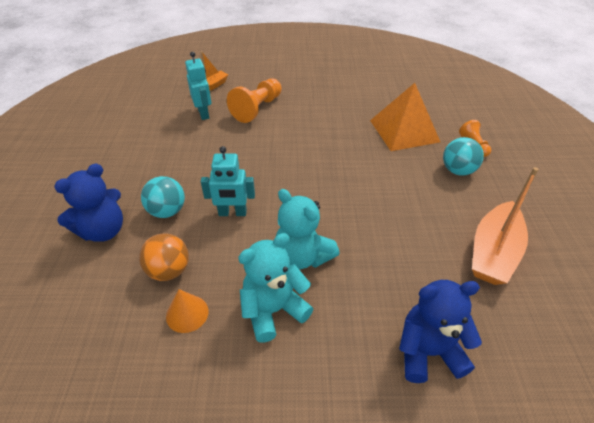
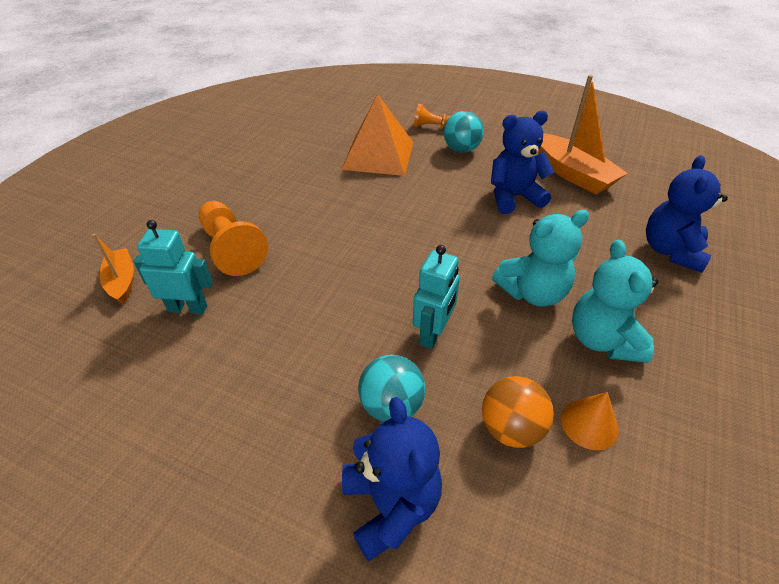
camera: 65 degrees left, 0 degrees up
none -> blue teddy bear [491,111,554,214]

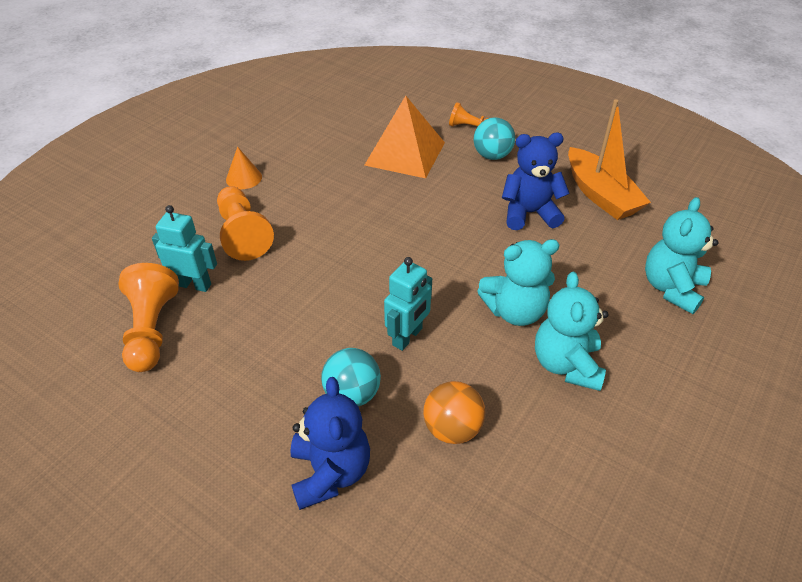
camera: 10 degrees right, 0 degrees up
orange boat [92,234,134,304] -> none
orange cone [561,392,619,450] -> orange cone moved to [226,147,262,189]
blue teddy bear [646,155,728,273] -> turquoise teddy bear [645,197,719,314]
none -> orange pawn [118,263,179,372]

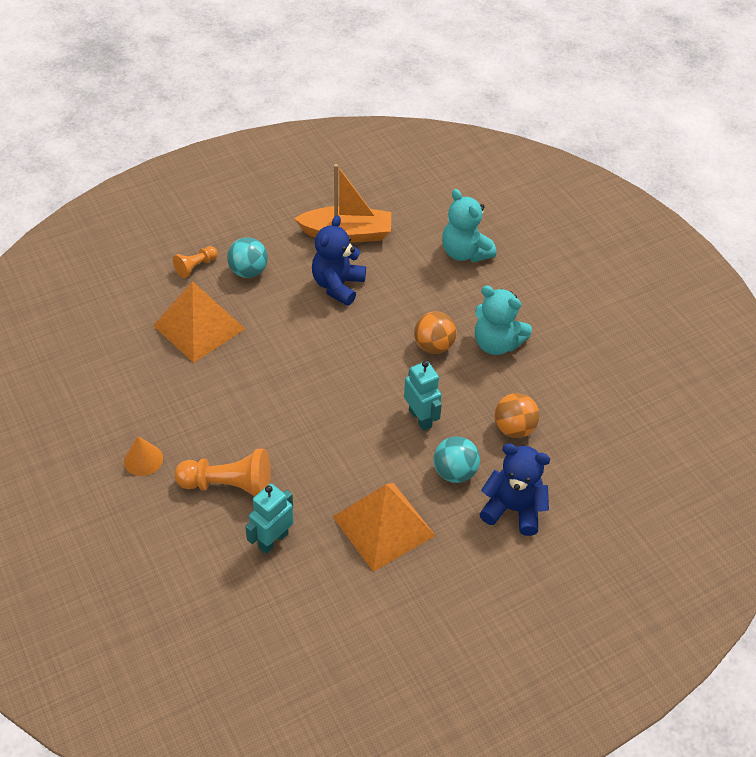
camera: 65 degrees left, 5 degrees up
orange pawn [118,263,179,372] -> none
turquoise teddy bear [477,239,559,326] -> orange ball [414,311,457,354]
none -> orange pyramid [333,483,436,572]

